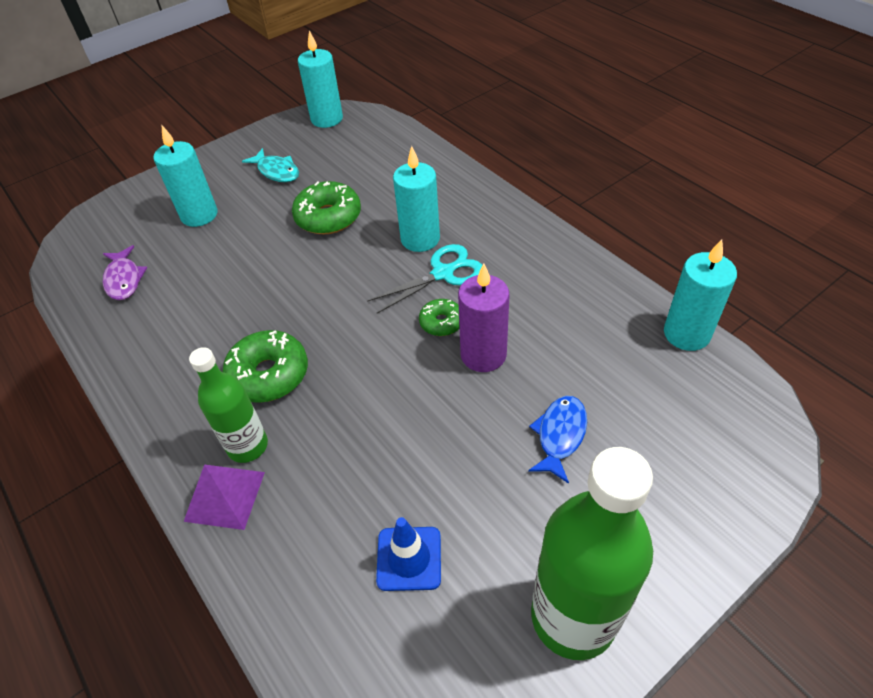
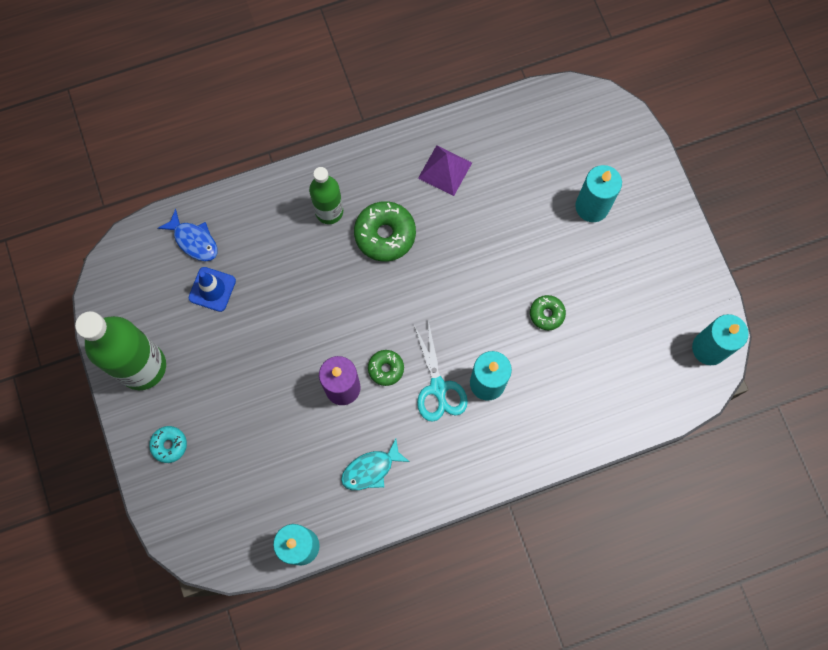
camera: 105 degrees right, 25 degrees up
purple fish [103,245,147,300] -> none
purple pyramid [184,464,265,530] -> purple pyramid moved to [418,145,472,196]
turquoise fish [242,148,299,182] -> turquoise fish moved to [341,438,410,490]
green donut [292,181,361,235] -> green donut [530,295,566,330], size x0.57
blue fish [528,396,587,484] -> blue fish moved to [158,209,218,261]
none -> turquoise donut [149,426,187,463]

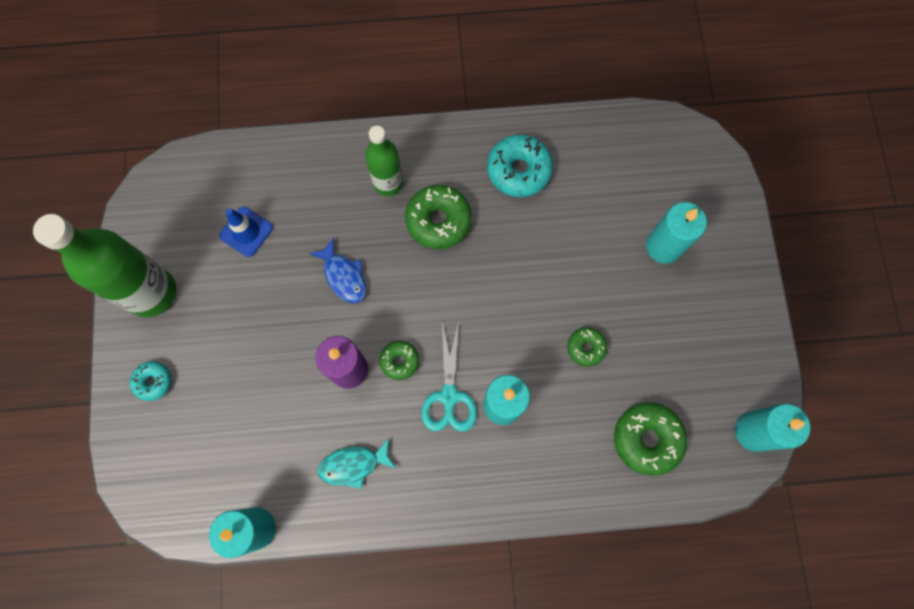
camera: 15 degrees right, 0 degrees up
blue fish [158,209,218,261] -> blue fish moved to [309,237,366,303]
purple pyramid [418,145,472,196] -> turquoise donut [487,134,553,197]
none -> green donut [614,402,687,476]

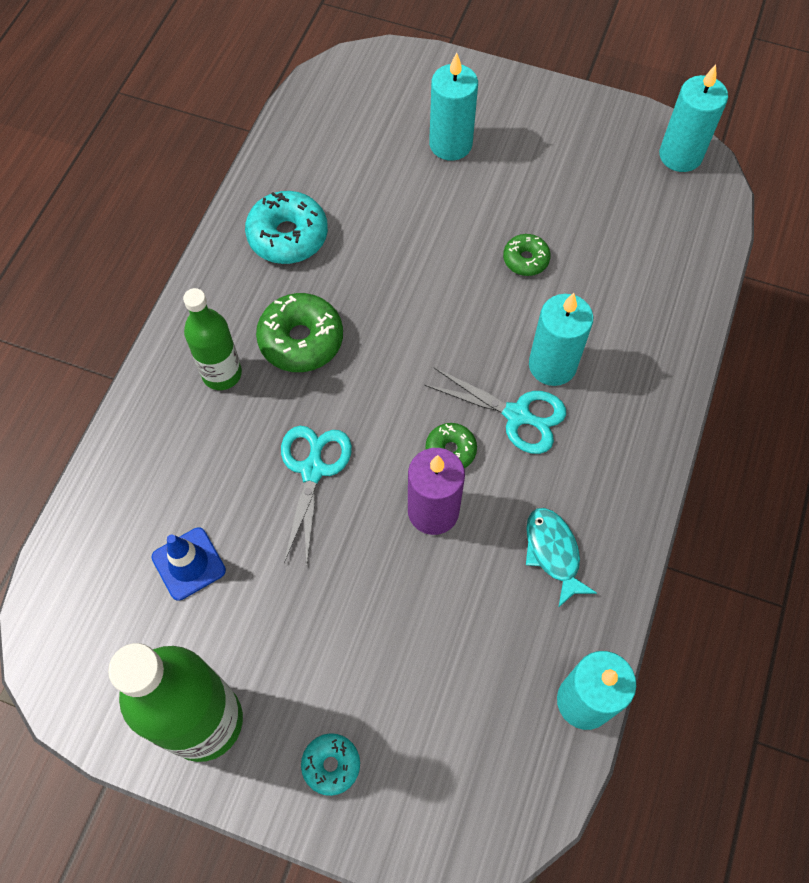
camera: 65 degrees left, 10 degrees down
blue fish [309,237,366,303] -> turquoise scissors [281,426,352,565]
turquoise fish [318,438,396,489] -> turquoise fish turned 150 degrees clockwise [526,508,597,608]
green donut [614,402,687,476] -> none

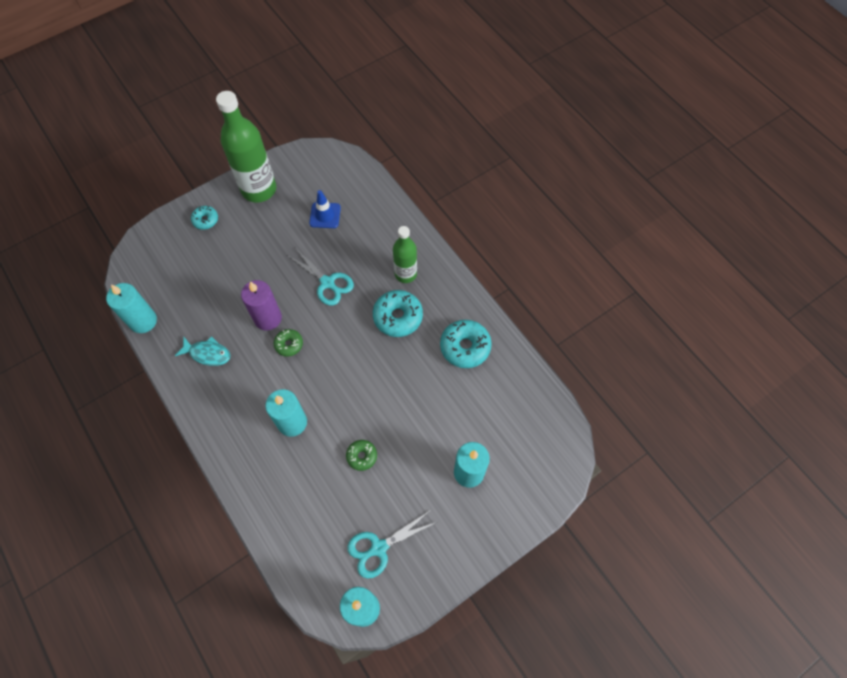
camera: 125 degrees right, 0 degrees up
green donut [256,293,343,372] -> turquoise donut [373,290,423,337]
turquoise scissors [425,367,566,454] -> turquoise scissors moved to [347,510,437,579]

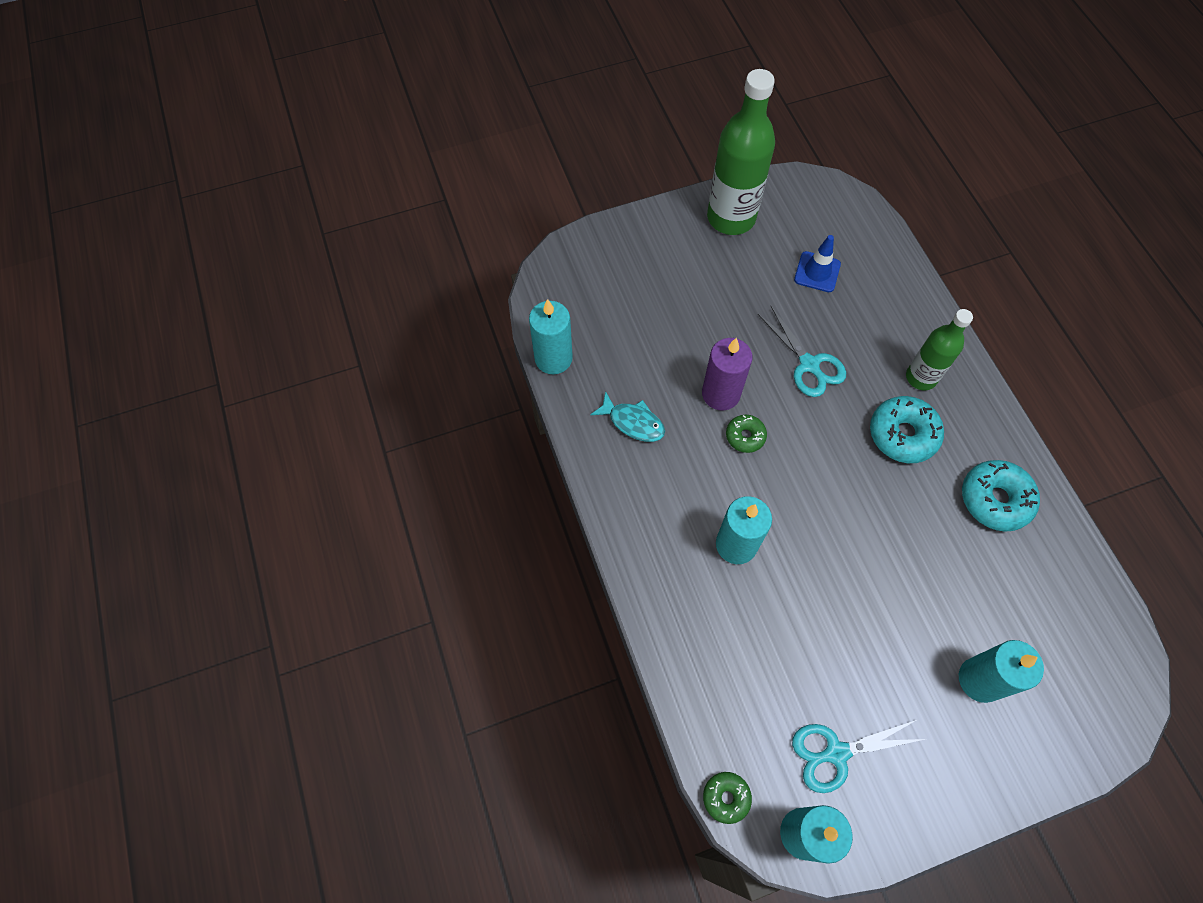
camera: 15 degrees right, 0 degrees up
turquoise donut [191,206,218,230] -> none
green donut [346,440,377,471] -> green donut moved to [703,772,752,824]

